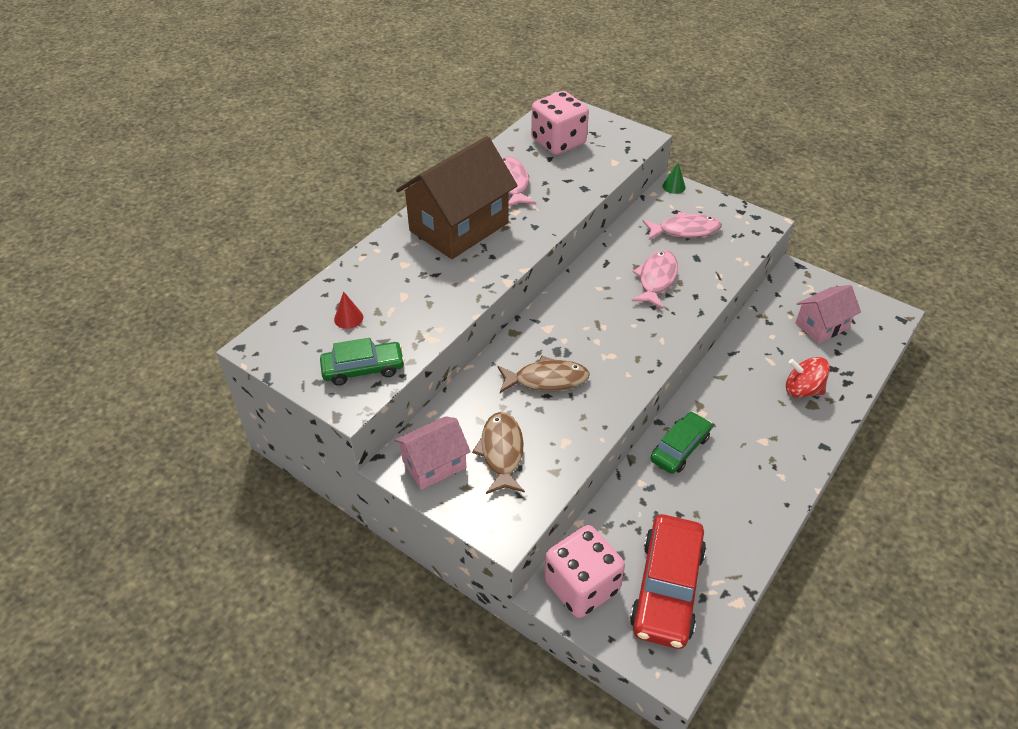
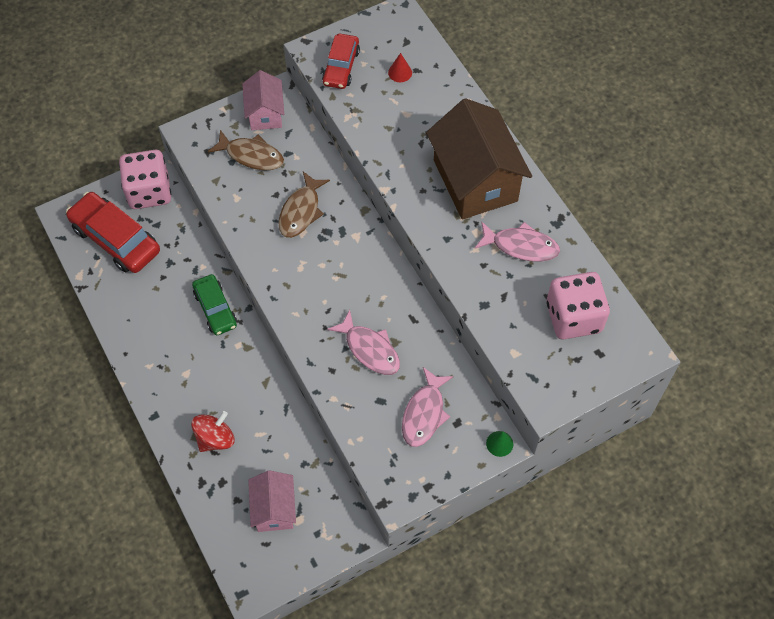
camera: 115 degrees right, 15 degrees up
green car [320,338,405,386] -> red car [322,34,360,89]

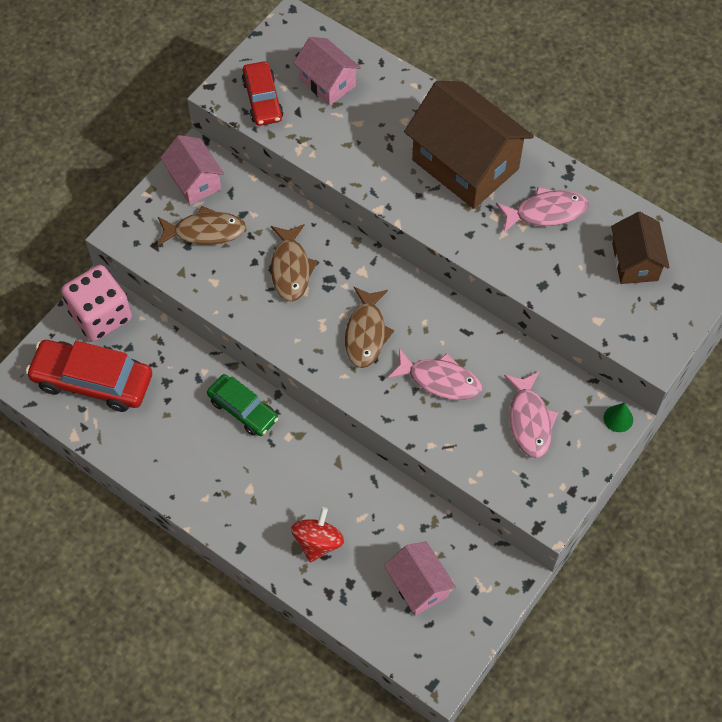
camera: 25 degrees left, 0 degrees up
red cone [388,53,412,82] -> pink house [293,37,361,106]
pink dice [547,272,610,340] -> brown house [611,212,670,284]
none -> brown fish [345,287,394,368]

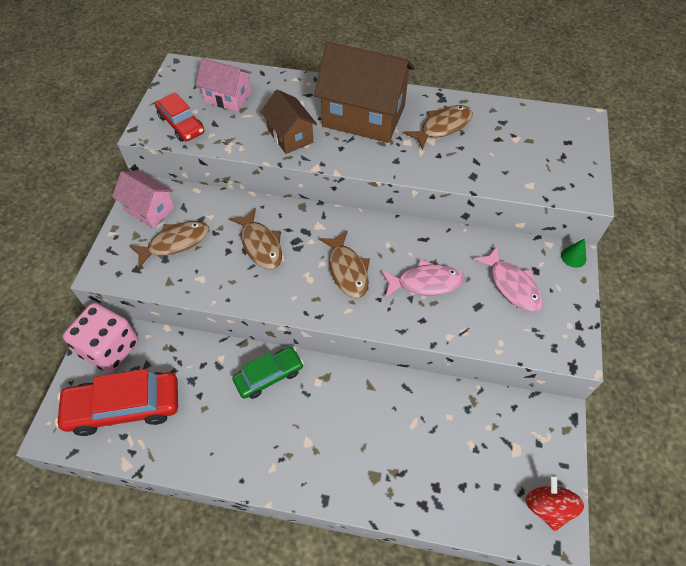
camera: 25 degrees left, 5 degrees down
green car [207,374,278,436] -> green car turned 45 degrees counterclockwise [232,347,304,399]
red spinning top [291,507,345,563] -> red spinning top moved to [526,474,584,531]
pink house [384,541,456,616] -> none
pink fish [496,187,589,232] -> brown fish [404,105,473,150]
brown house [611,212,670,284] -> brown house moved to [261,89,317,154]

